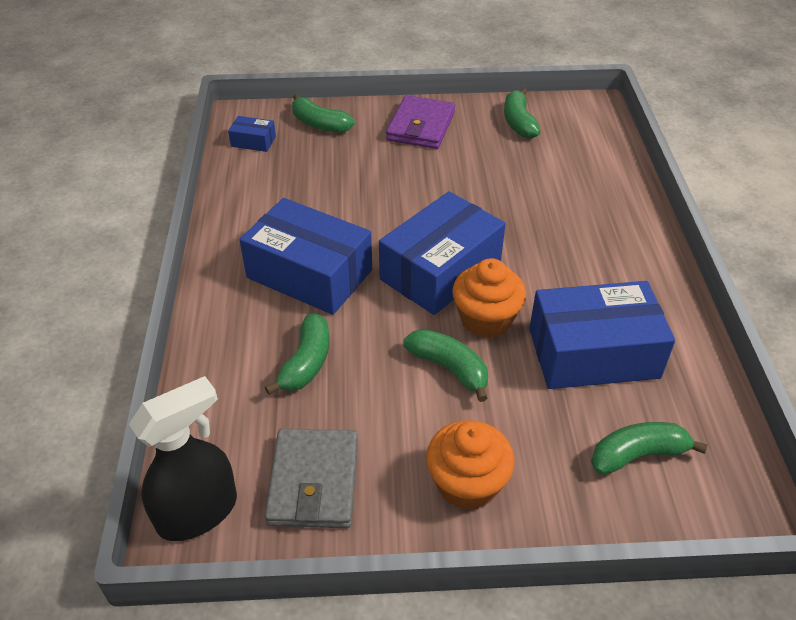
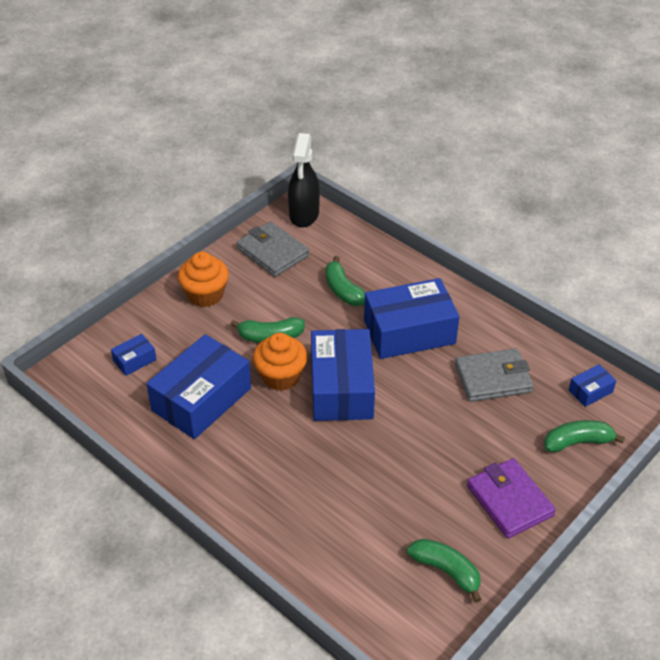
camera: 135 degrees right, 0 degrees up
green banana [591,422,708,474] -> blue box [111,334,157,376]
none -> grey wallet [455,348,534,402]

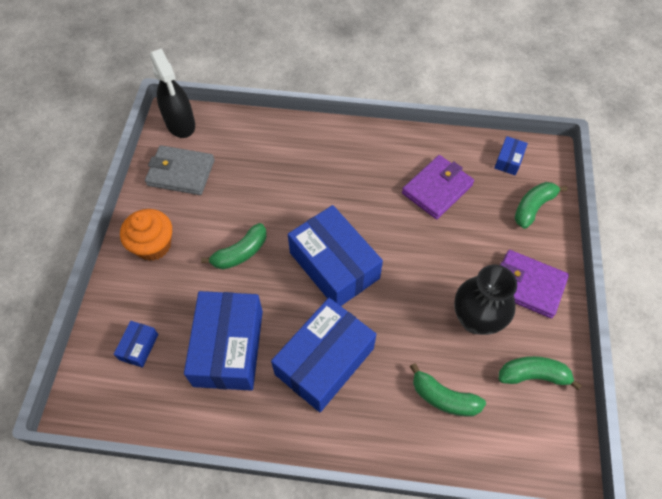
camera: 35 degrees left, 15 degrees up
orange cupcake [253,333,307,391] -> none
green banana [325,256,365,306] -> green banana moved to [410,363,486,416]
blue box [364,278,459,359] -> blue box moved to [271,298,376,412]
grey wallet [455,348,534,402] -> purple wallet [402,155,474,219]
none -> black vase [454,265,517,335]

